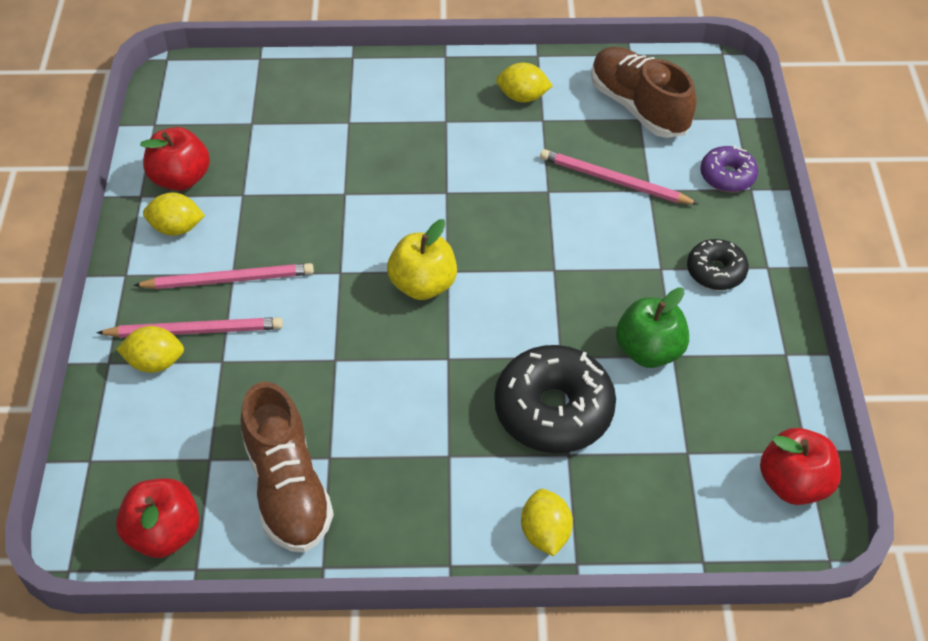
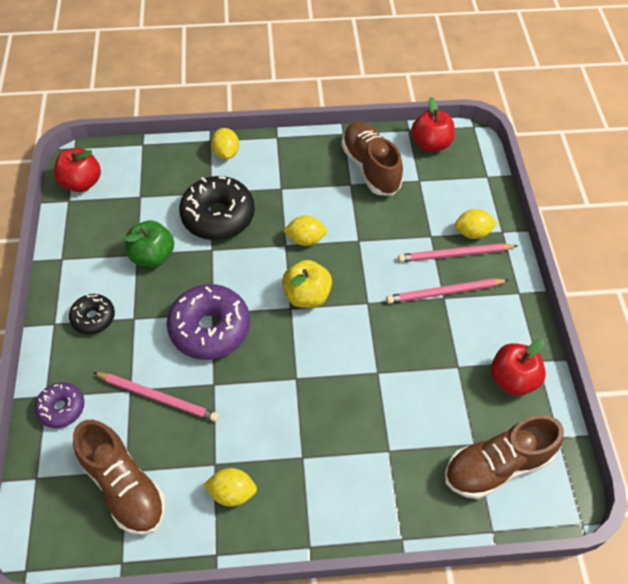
camera: 175 degrees right, 5 degrees up
yellow lemon [143,192,205,236] -> yellow lemon moved to [283,215,327,246]
none -> purple donut [167,284,250,360]
none -> brown shoe [445,415,564,499]

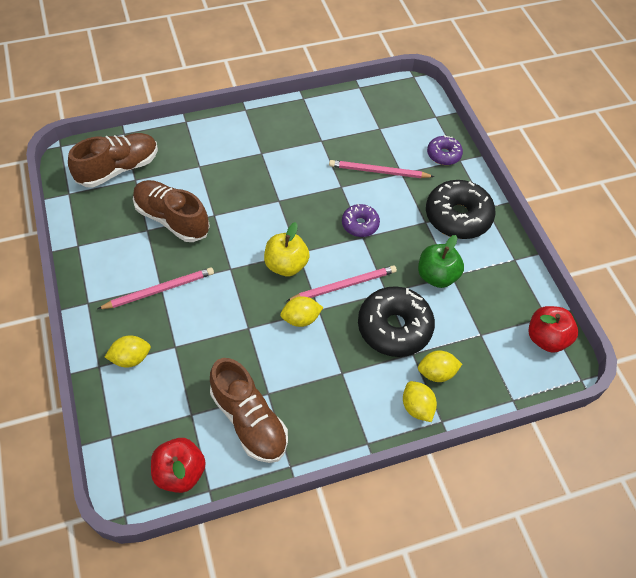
camera: 165 degrees right, 0 degrees up
black donut [69,294,115,334] -> black donut [426,180,496,239], size x1.83
brown shoe [73,420,165,535] -> brown shoe moved to [133,180,210,242]
purple donut [167,284,250,360] -> purple donut [342,204,380,237], size x0.55
yellow lemon [203,468,257,506] -> yellow lemon moved to [418,350,462,382]
pink pencil [398,243,518,262] -> pink pencil moved to [287,265,397,302]
red apple [491,339,546,396] -> none

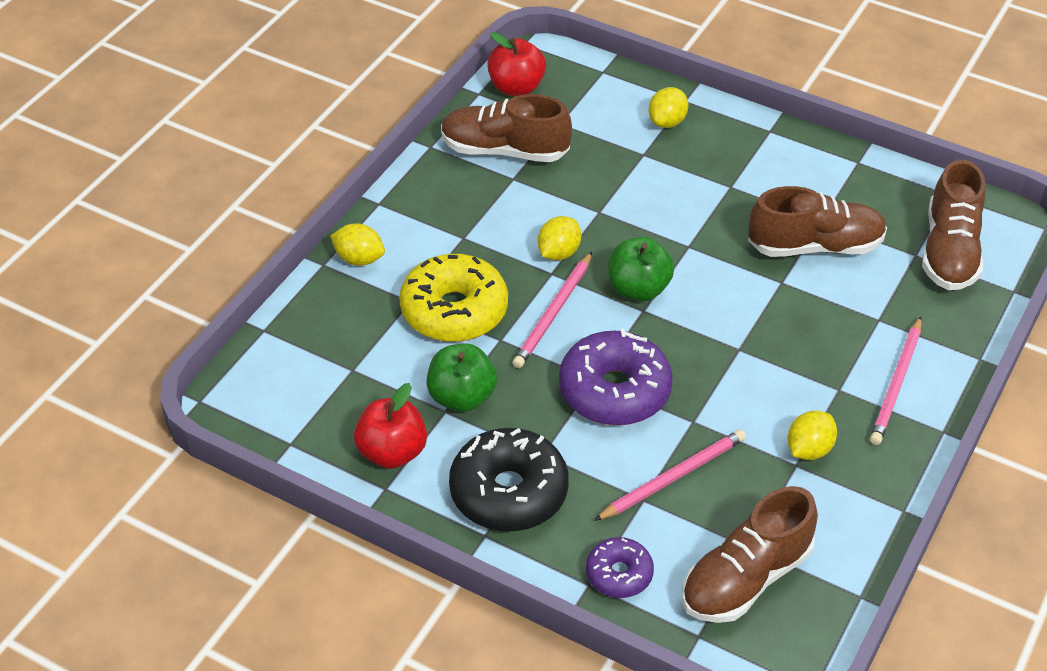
camera: 140 degrees right, 10 degrees down
pink pencil [98,267,214,309] -> pink pencil moved to [870,316,922,445]
yellow apple [264,222,310,276] -> green apple [608,237,674,301]
purple donut [342,204,380,237] -> purple donut [559,329,673,426], size x1.83
black donut [358,286,435,357] -> yellow donut [399,254,508,342]
yellow lemon [418,350,462,382] -> yellow lemon moved to [787,411,837,460]
red apple [528,306,578,353] -> red apple moved to [354,383,427,469]
none -> brown shoe [682,486,818,623]

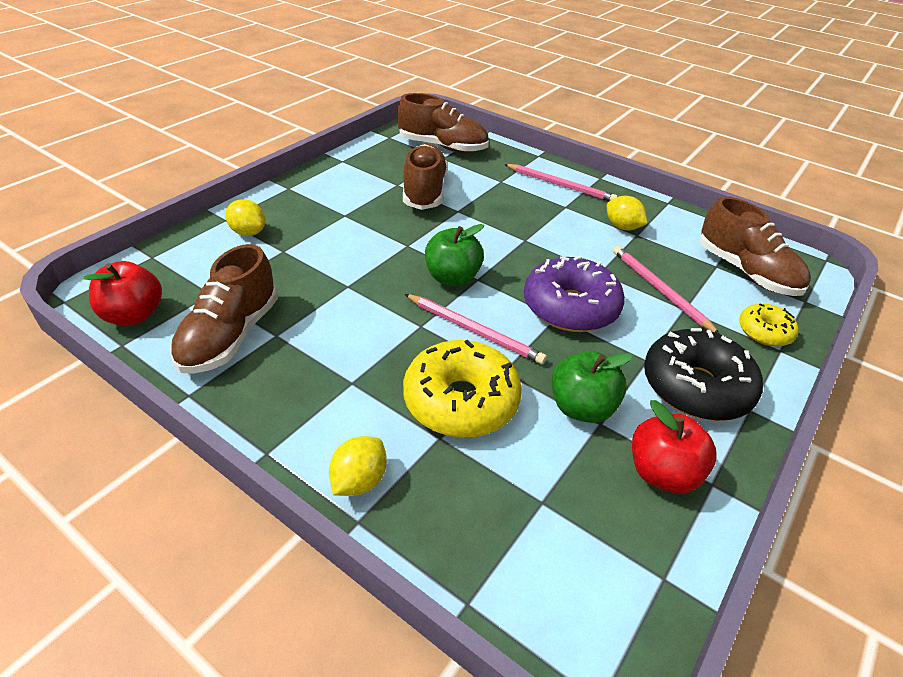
camera: 85 degrees left, 5 degrees down
yellow lemon [538,216,581,260] -> none
purple donut [586,537,654,598] -> yellow donut [739,304,799,346]

